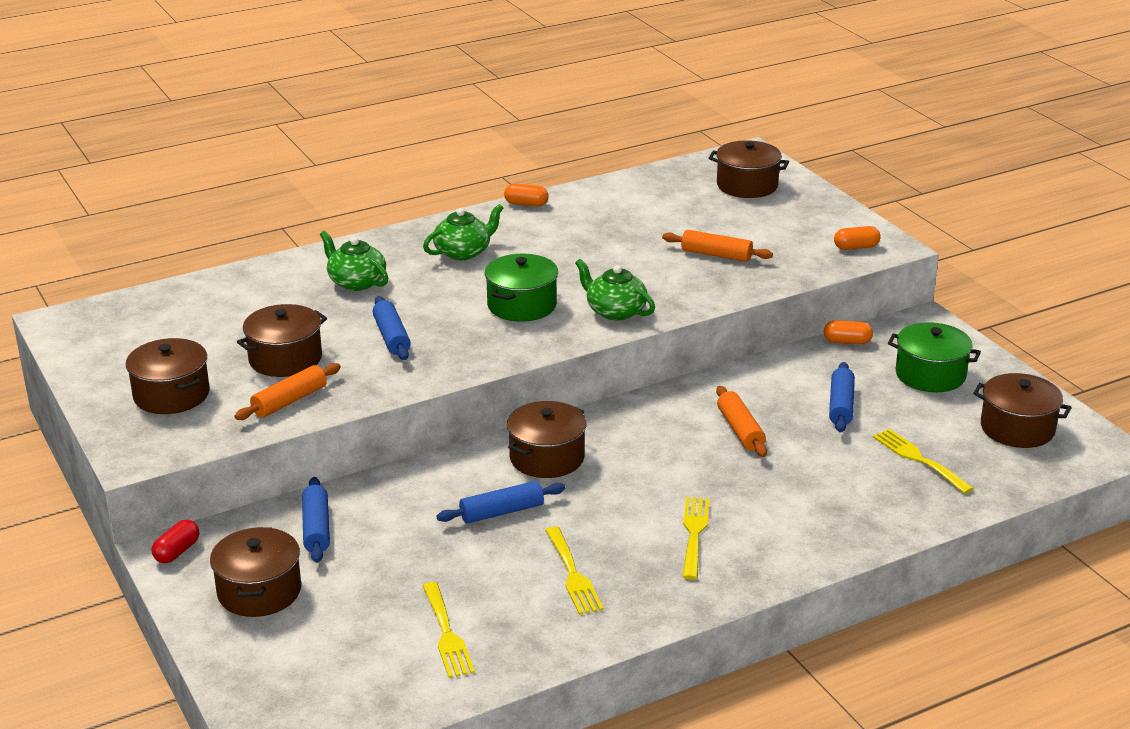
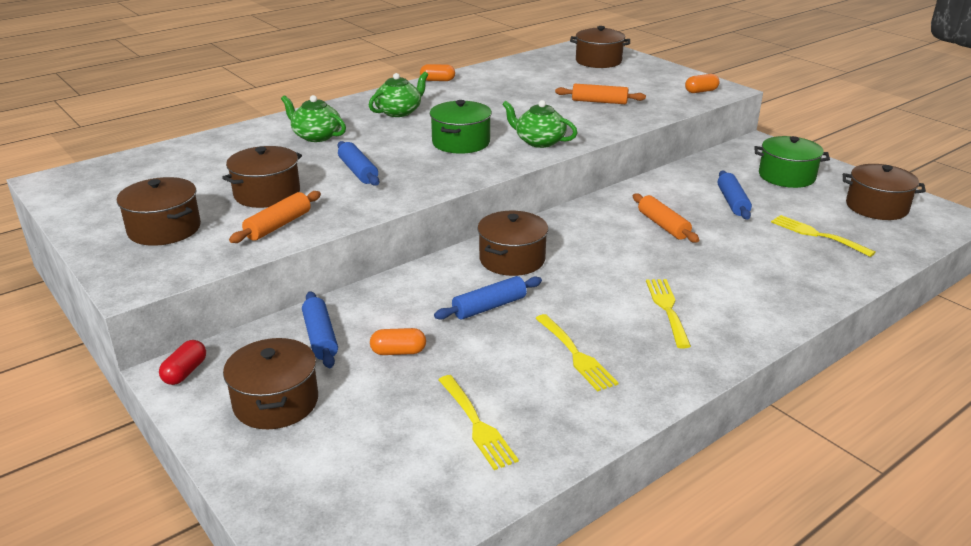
camera: 10 degrees left, 0 degrees up
orange capsule [824,320,873,344] -> orange capsule moved to [370,328,426,355]

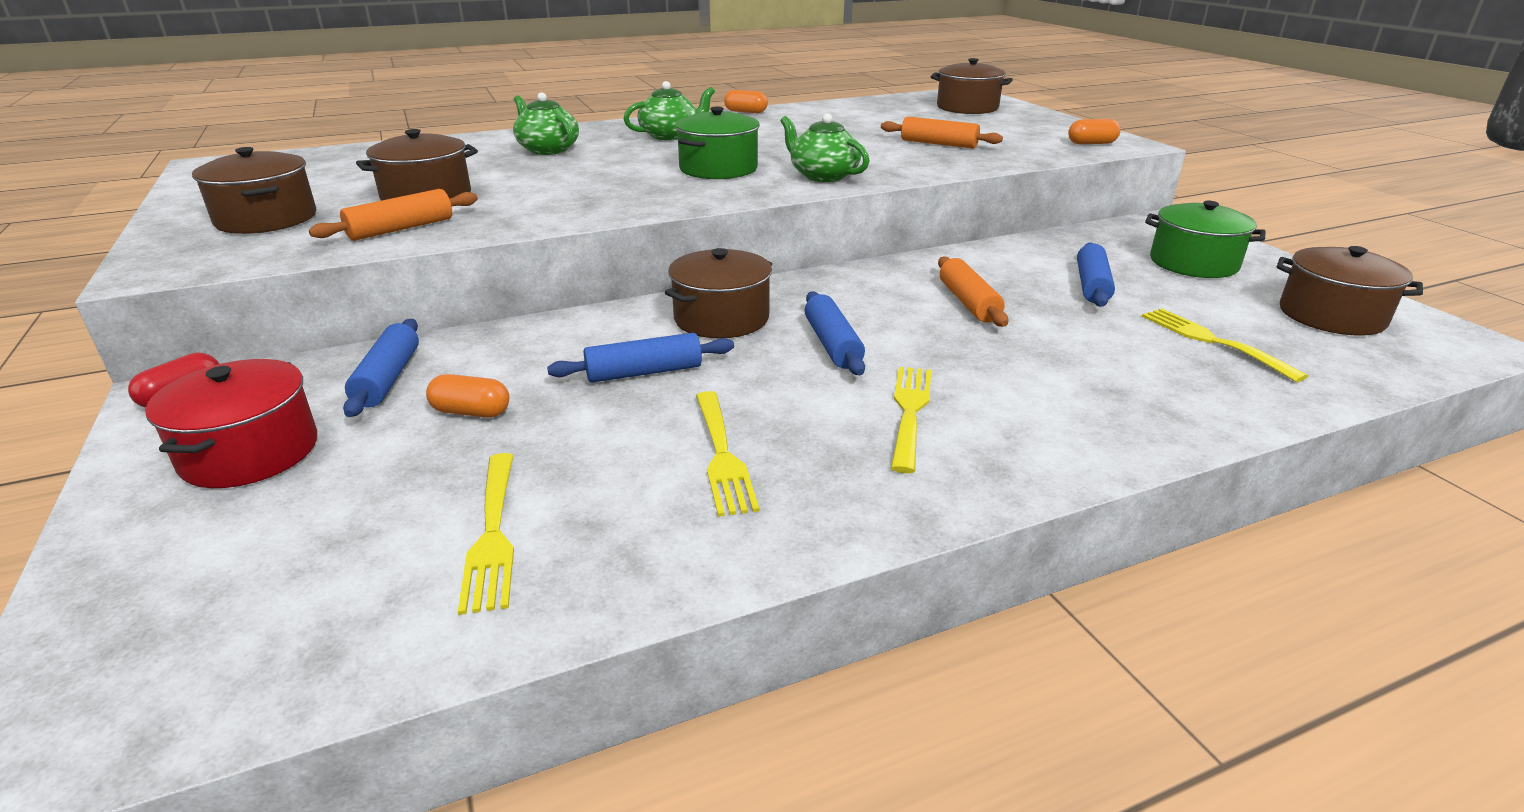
camera: 15 degrees right, 0 degrees up
brown pot [223,338,318,429] -> red pot [145,359,317,488]
blue rolling pin [338,141,379,186] -> blue rolling pin moved to [805,291,865,375]

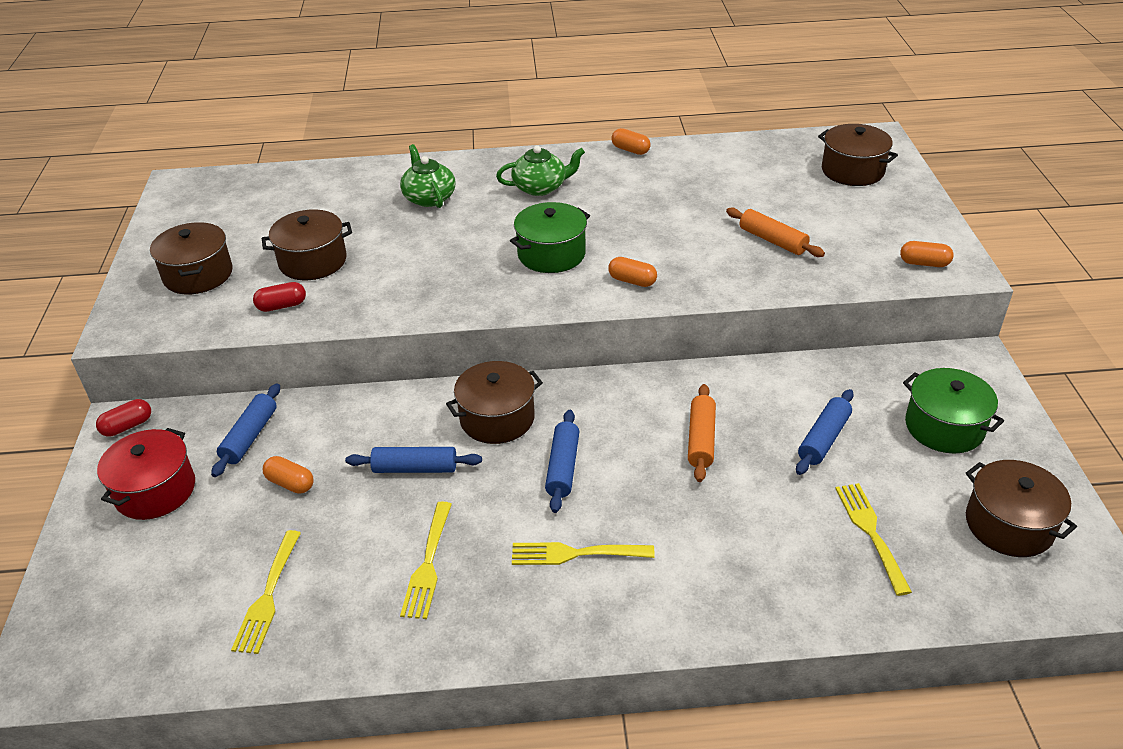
camera: 20 degrees right, 10 degrees up
orange rolling pin [309,189,478,241] -> red capsule [253,282,306,312]
green teapot [781,113,869,182] -> orange capsule [608,257,657,287]
yellow fork [891,367,931,473] -> yellow fork turned 120 degrees counterclockwise [512,542,655,565]

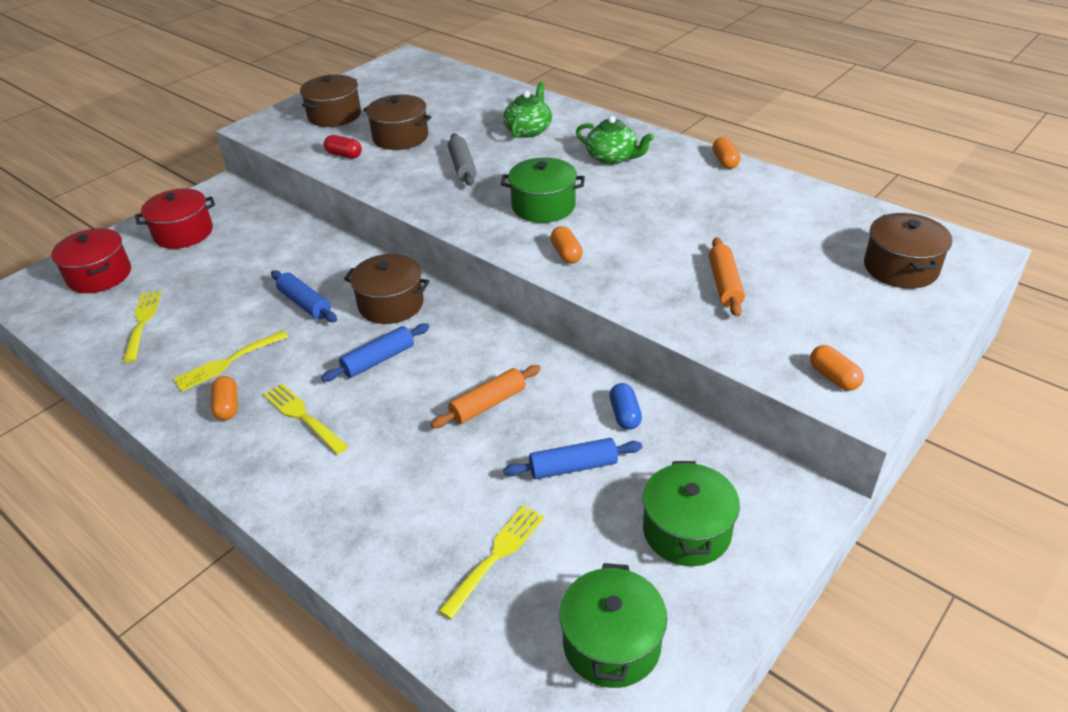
camera: 45 degrees right, 0 degrees up
red capsule [96,399,151,437] -> none
blue rolling pin [211,383,280,477] -> none
yellow fork [231,530,301,654] -> yellow fork turned 120 degrees clockwise [123,291,162,362]
orange capsule [263,456,314,493] -> orange capsule moved to [211,376,238,420]
brown pot [966,460,1077,557] -> green pot [560,563,667,688]
none -> red pot [51,228,131,293]
none -> grey rolling pin [448,133,477,186]
none -> blue capsule [609,383,642,430]

